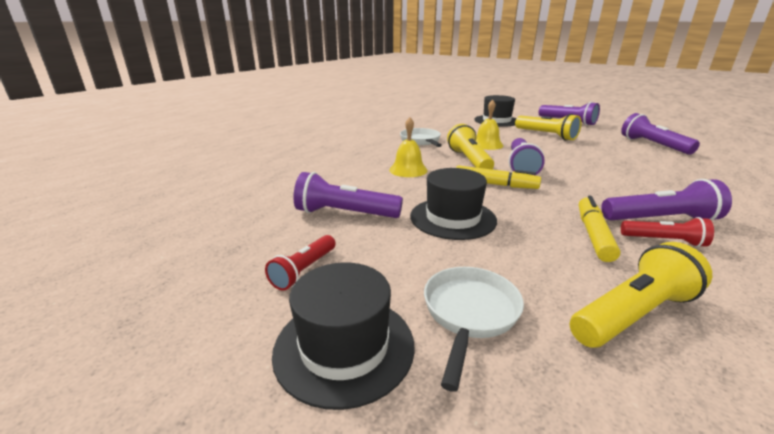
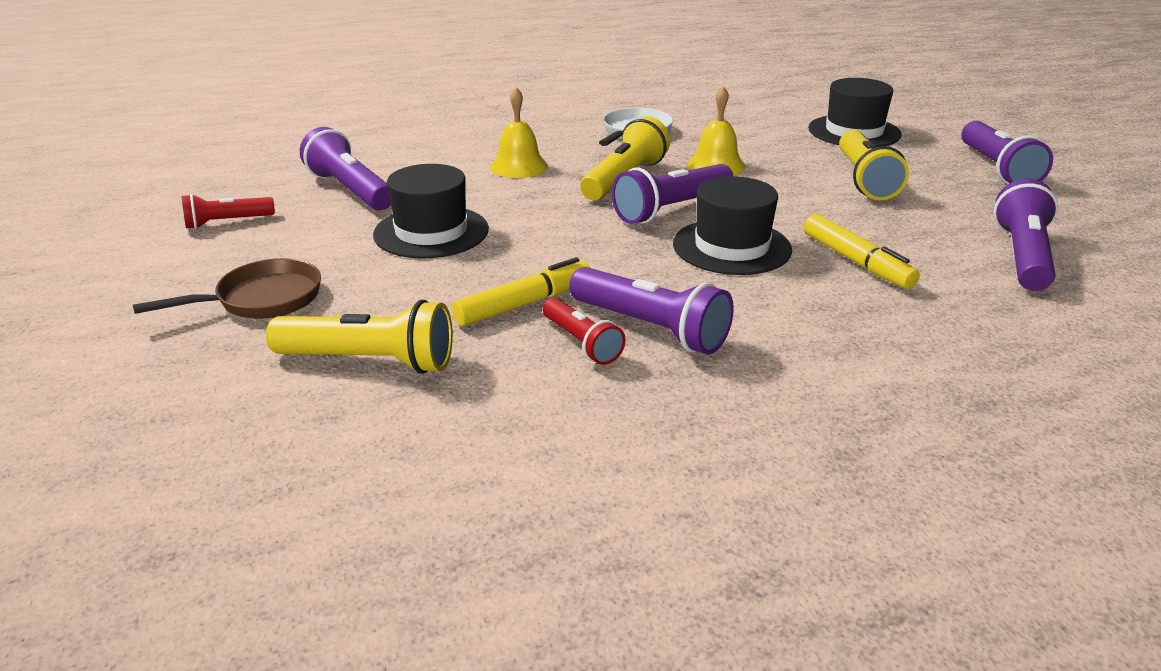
camera: 40 degrees right, 5 degrees up
black hat [272,262,415,410] -> black hat moved to [673,176,792,275]
white pan [424,267,524,392] -> brown pan [133,258,321,319]
yellow marker [456,165,541,189] -> yellow marker moved to [803,214,920,289]

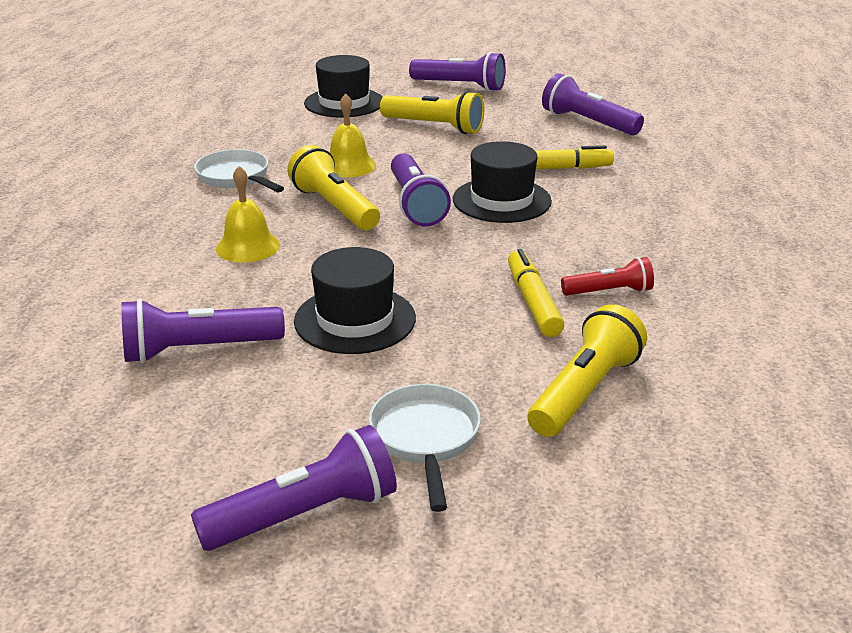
camera: 65 degrees left, 0 degrees up
brown pan [133,258,321,319] -> white pan [369,384,481,512]
red flashlight [181,194,275,229] -> none
purple flashlight [569,267,734,355] -> purple flashlight moved to [191,425,397,551]

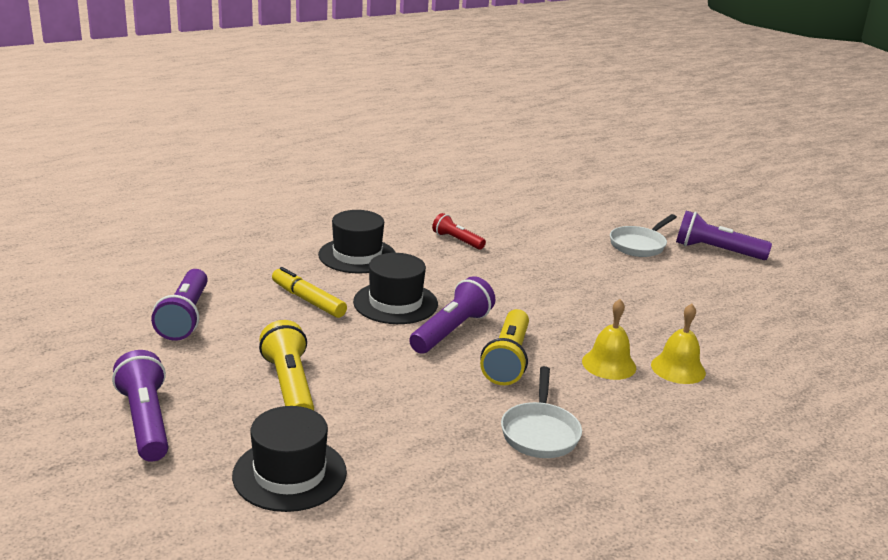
camera: 135 degrees left, 5 degrees down
purple flashlight [121,299,285,363] -> none
black hat [294,247,416,354] -> black hat moved to [318,210,396,273]
yellow bell [330,94,376,177] -> yellow bell moved to [651,304,706,384]
yellow marker [508,249,564,337] -> none
yellow flashlight [527,304,647,437] -> none

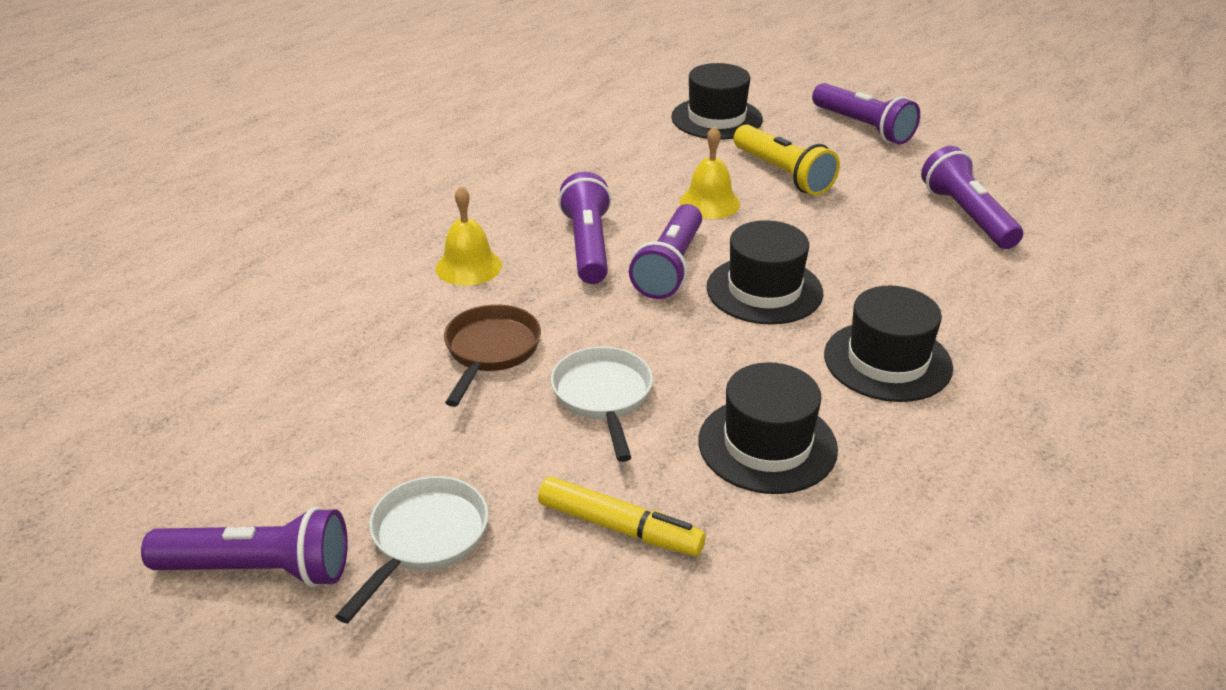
camera: 165 degrees right, 10 degrees up
yellow marker [272,267,347,318] -> yellow marker moved to [538,476,706,556]
red flashlight [432,213,486,250] -> black hat [698,362,838,494]
yellow flashlight [480,309,529,385] -> purple flashlight [558,172,612,284]
white pan [501,366,582,458] -> white pan moved to [551,347,653,462]
yellow bell [651,304,706,384] -> yellow bell moved to [679,126,740,219]
none -> brown pan [444,304,541,407]

